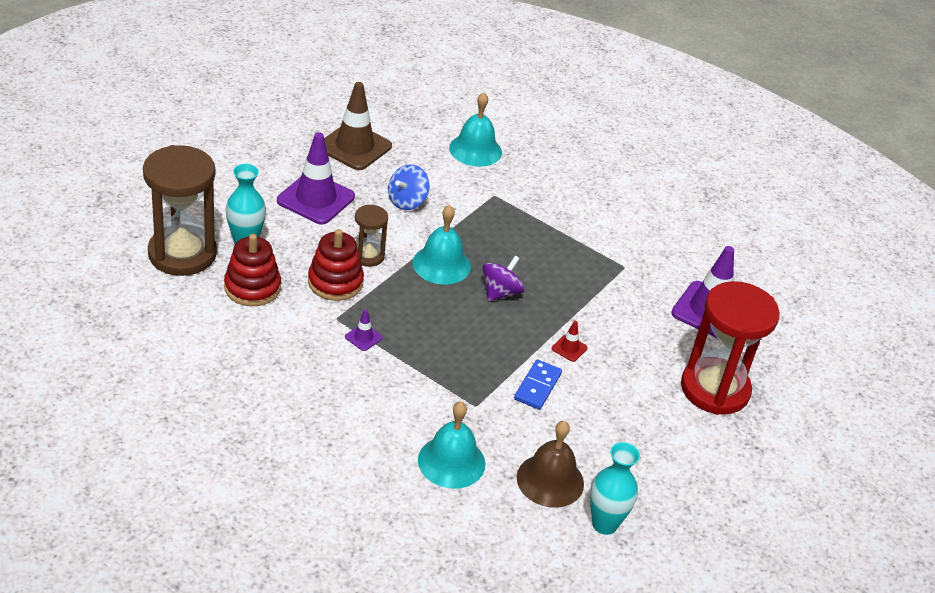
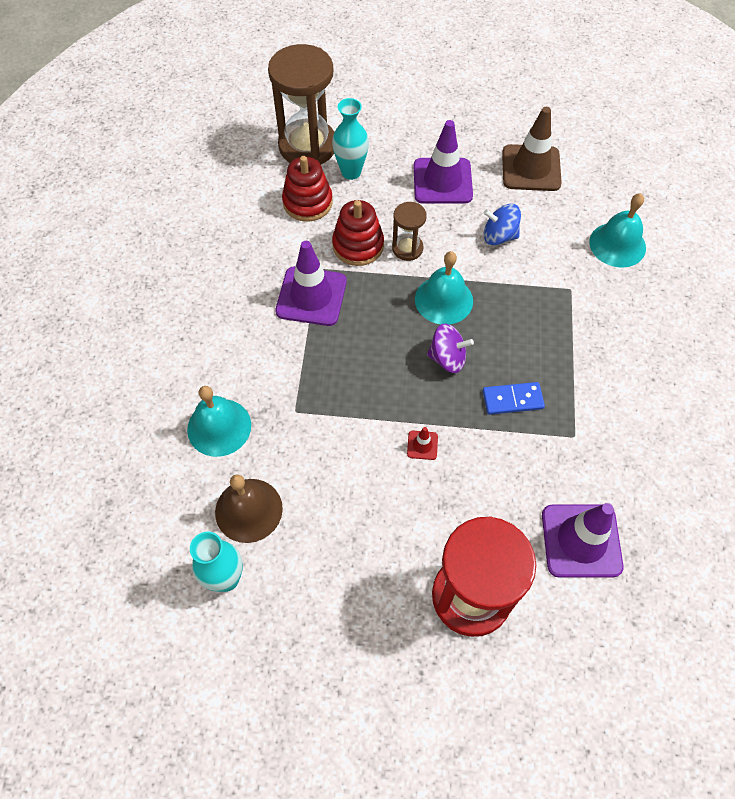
camera: 65 degrees right, 20 degrees up
purple traffic cone [345,309,382,351] -> purple traffic cone [276,241,347,326], size x2.34
blue domino [514,359,562,410] -> blue domino moved to [483,382,545,415]

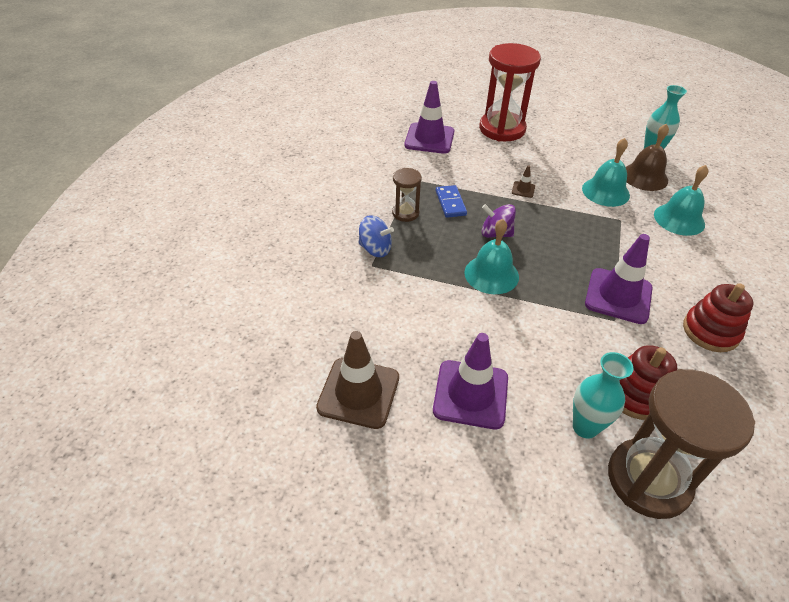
camera: 170 degrees left, 15 degrees down
red stacking toy [332,200,384,266] -> red stacking toy moved to [683,283,753,352]
brown hourglass [392,202,427,261] -> brown hourglass moved to [392,168,422,222]
red traffic cone [407,427,438,460] -> brown traffic cone [512,165,535,198]
blue domino [483,382,545,415] -> blue domino turned 75 degrees clockwise [436,185,467,218]
blue spinning top [484,204,521,245] -> blue spinning top moved to [359,215,394,257]
turquoise bell [589,193,646,268] -> turquoise bell moved to [582,138,630,207]

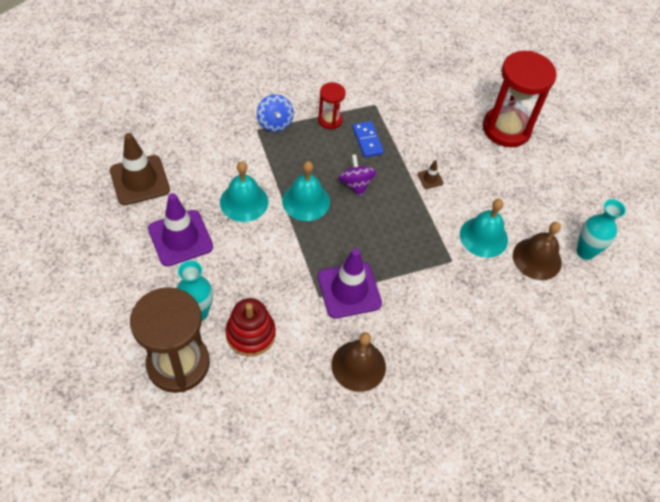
camera: 50 degrees right, 10 degrees up
brown hourglass [392,168,422,222] -> red hourglass [318,82,346,129]
purple traffic cone [404,81,454,154] -> none
blue domino [436,185,467,218] -> blue domino turned 60 degrees counterclockwise [352,121,384,157]
turquoise bell [654,165,709,236] -> turquoise bell moved to [220,162,268,222]
red stacking toy [683,283,753,352] -> brown bell [332,333,386,392]

